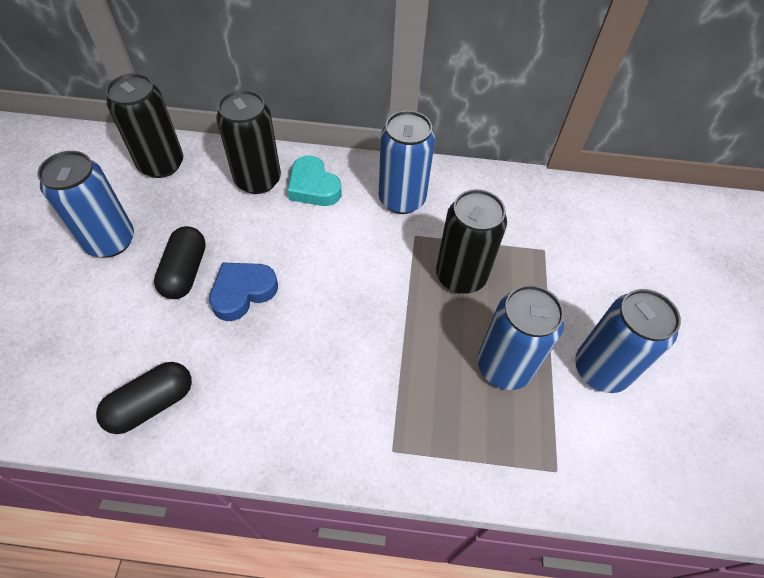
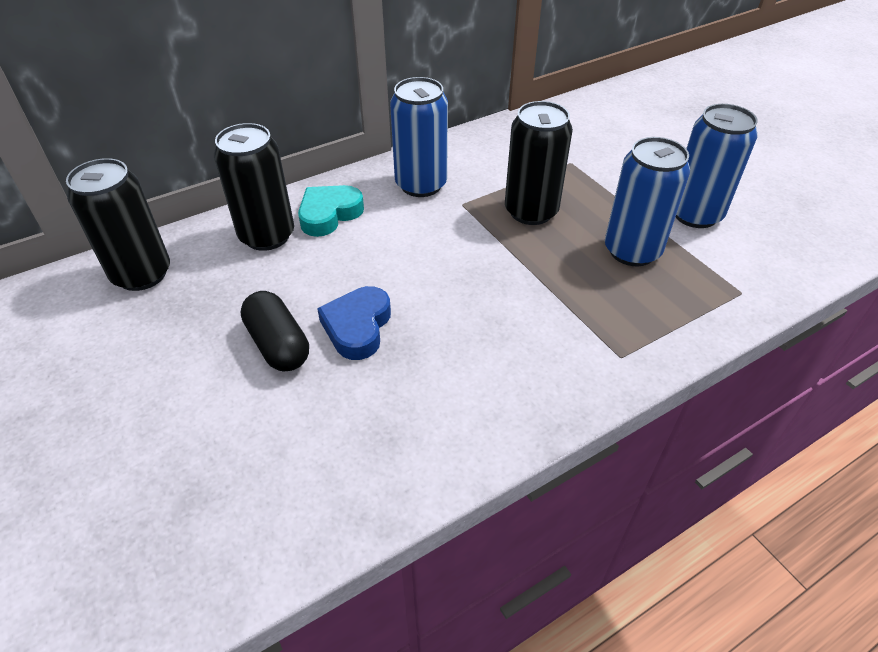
camera: 35 degrees left, 10 degrees down
blue can [38,151,134,258] -> none
black capsule [96,362,192,434] -> none
turquoise heart [287,156,341,206] -> turquoise heart turned 120 degrees clockwise [298,185,364,237]

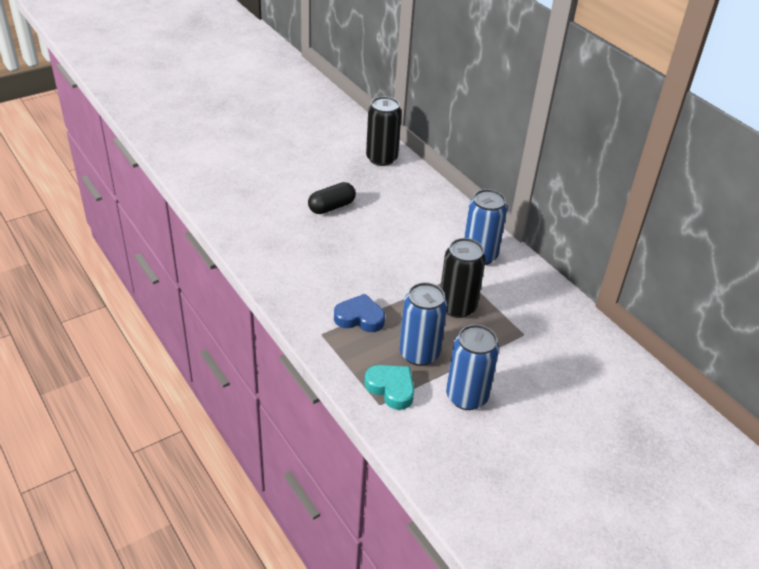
camera: 85 degrees right, 5 degrees down
black can [214,123,294,251] -> none
turquoise heart [298,185,364,237] -> turquoise heart moved to [365,365,414,410]
blue heart [317,286,391,360] -> blue heart moved to [334,294,385,332]

